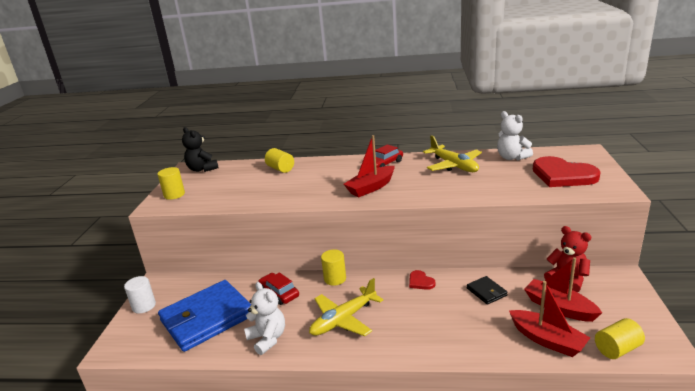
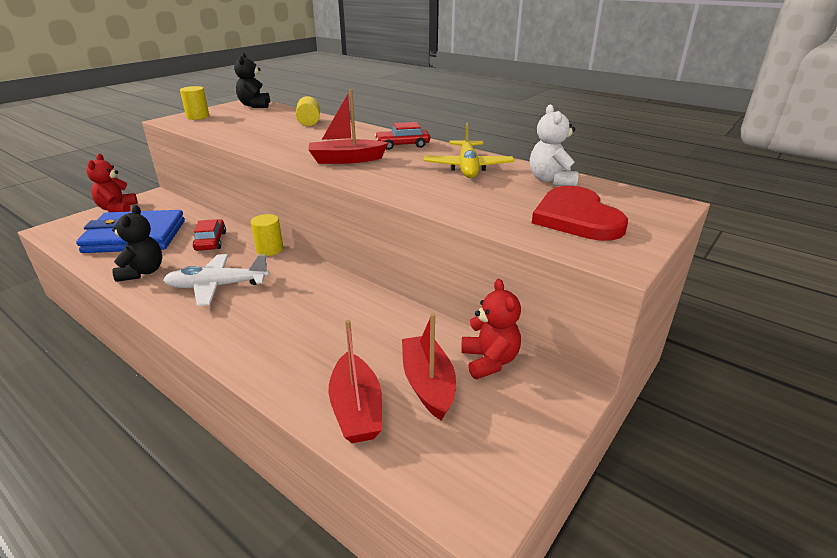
camera: 30 degrees right, 5 degrees up
white cylinder [124,276,156,313] -> red teddy bear [86,154,138,212]
white teddy bear [244,282,285,355] -> black teddy bear [112,205,162,282]
yellow plane [309,278,383,336] -> white plane [163,254,269,306]
red heart [409,270,436,290] -> none
black wallet [467,276,508,305] -> none
yellow cylinder [595,318,645,359] -> none

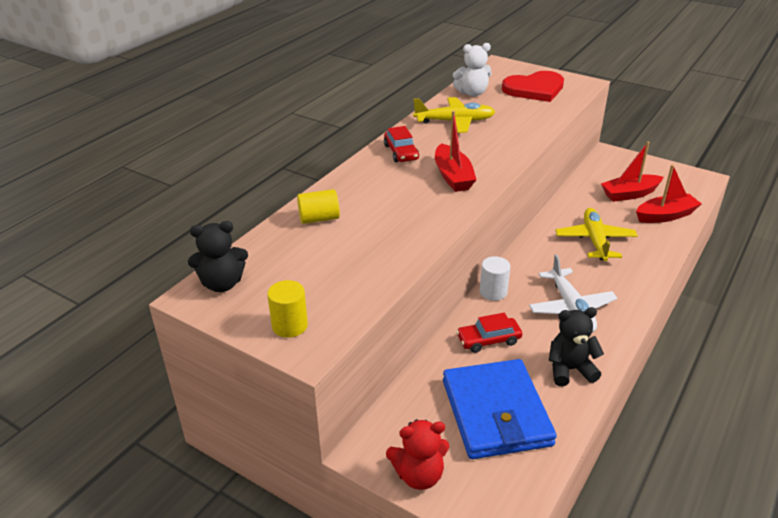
camera: 95 degrees left, 5 degrees up
yellow cylinder [251,214,283,256] -> white cylinder [480,256,510,301]
red teddy bear [461,279,521,379] -> none
none -> yellow plane [555,208,638,261]

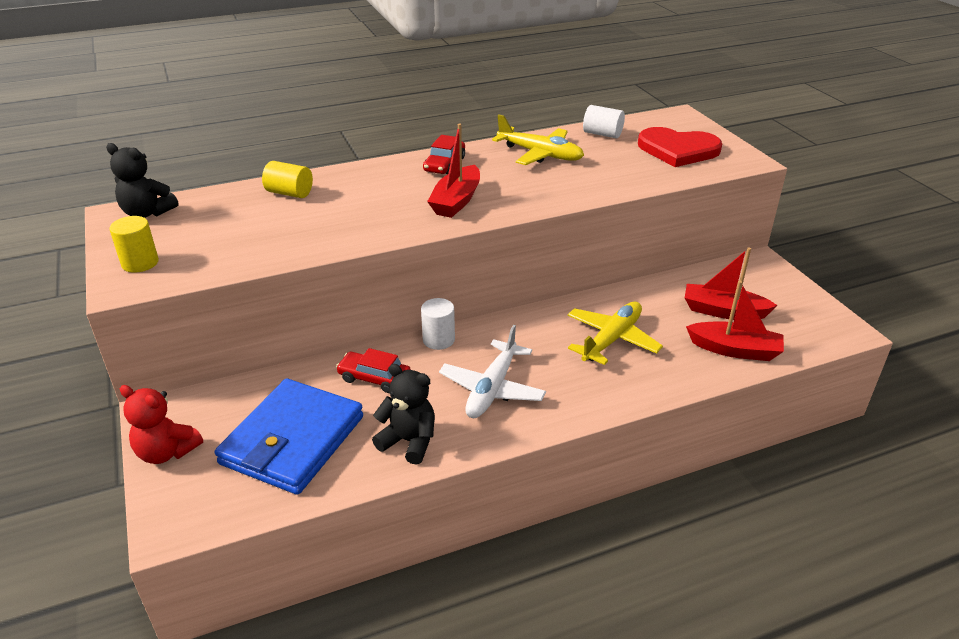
camera: 35 degrees right, 0 degrees up
white teddy bear [453,43,492,96] -> white cylinder [583,105,625,139]

